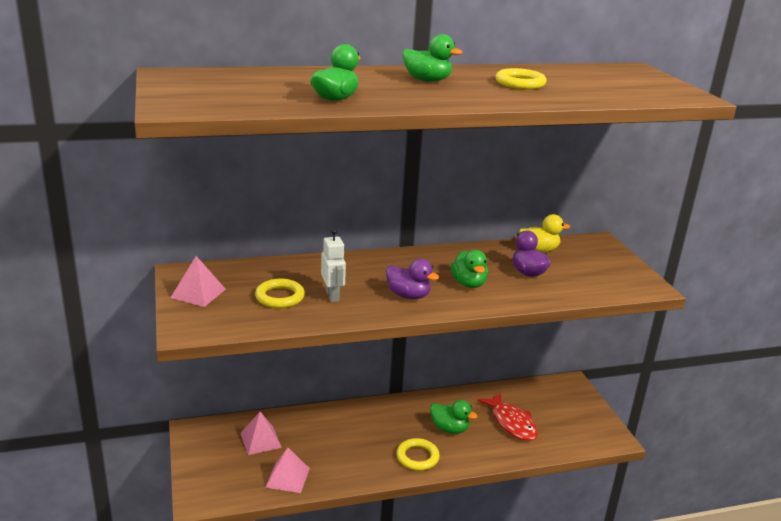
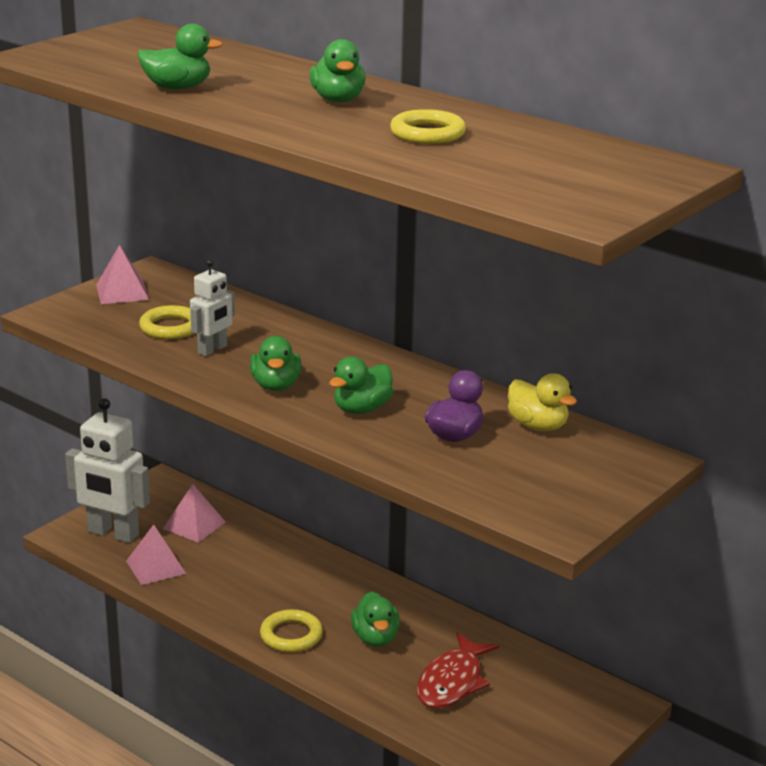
camera: 55 degrees right, 0 degrees up
purple duck [386,259,439,299] -> green duck [250,336,302,391]
none -> white robot [65,398,150,543]

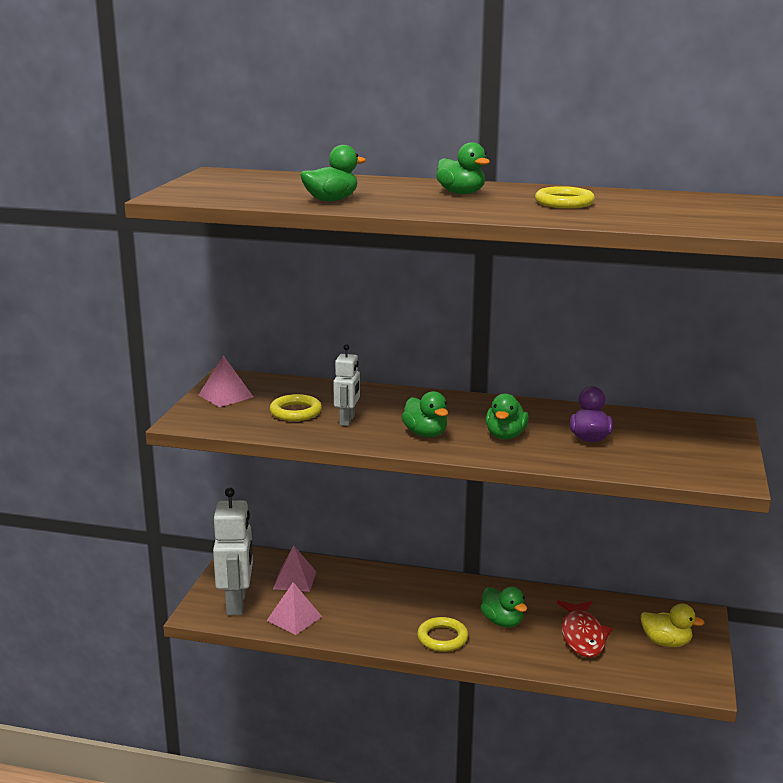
camera: 25 degrees left, 5 degrees down
white robot [65,398,150,543] -> white robot turned 90 degrees counterclockwise [213,487,253,615]
yellow duck [508,373,577,431] -> yellow duck moved to [641,603,704,647]

